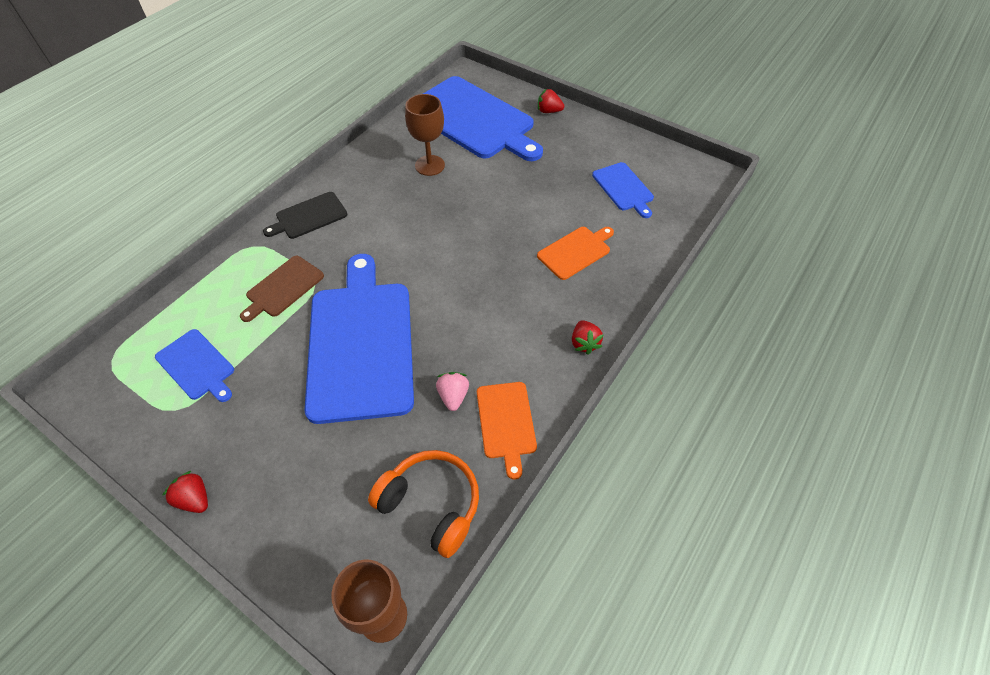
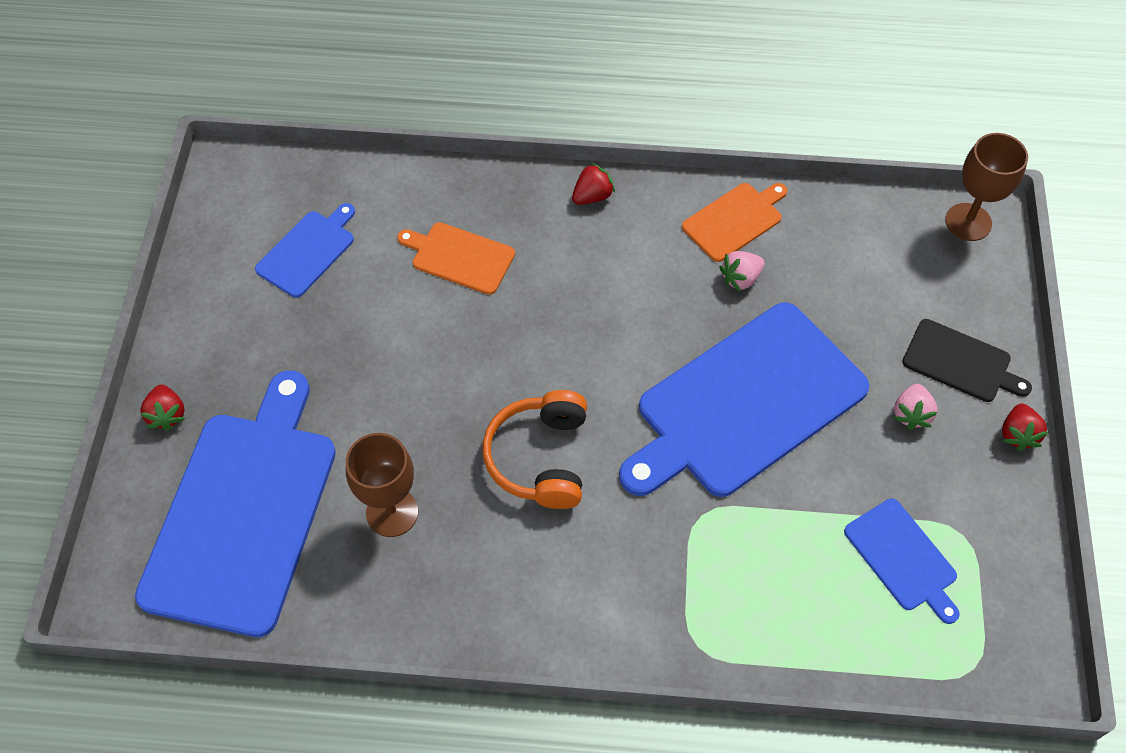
camera: 120 degrees left, 5 degrees up
blue cutting board [155,329,234,402] -> blue cutting board turned 135 degrees clockwise [844,498,960,624]
brown cutting board [240,256,324,322] -> none
black cutting board [263,192,348,239] -> black cutting board moved to [902,319,1032,402]
orange headphones [368,450,479,558] -> orange headphones moved to [482,390,587,509]
none -> pink strawberry [893,384,938,430]

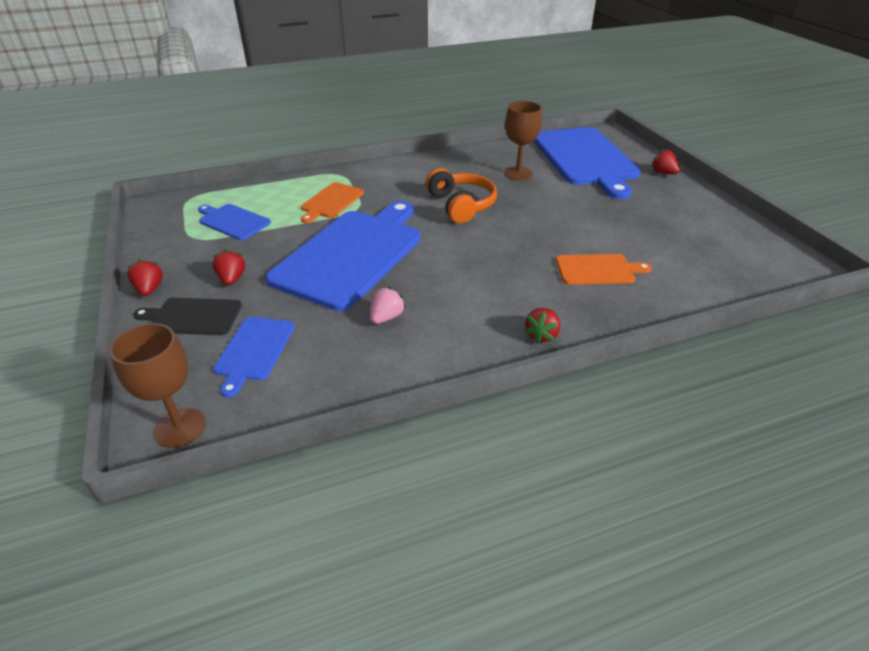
camera: 155 degrees right, 20 degrees down
blue cutting board [255,203,355,298] -> blue cutting board moved to [213,317,295,397]
orange cutting board [682,183,788,262] -> orange cutting board moved to [301,182,364,223]
pink strawberry [893,384,938,430] -> red strawberry [213,249,245,286]

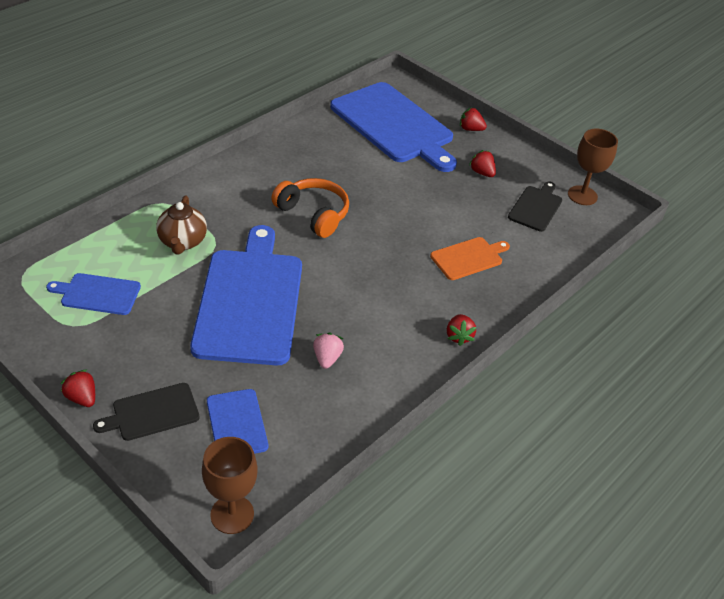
camera: 30 degrees left, 5 degrees up
red strawberry [213,249,245,286] -> red strawberry moved to [469,150,496,177]
orange cutting board [301,182,364,223] -> brown teapot [156,195,207,254]
brown goblet [504,101,542,180] -> brown goblet moved to [568,129,618,205]
none -> black cutting board [508,181,562,232]

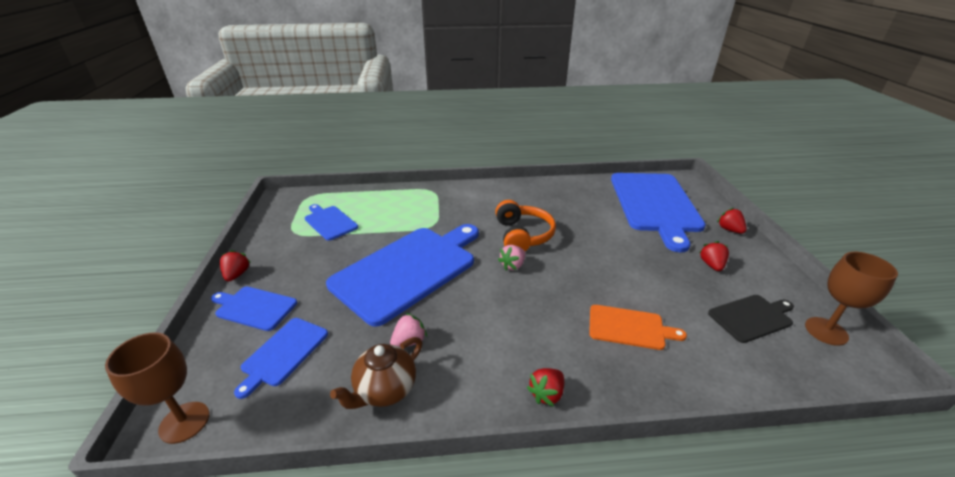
camera: 45 degrees right, 10 degrees down
black cutting board [93,383,200,441] -> blue cutting board [211,287,297,331]
brown teapot [156,195,207,254] -> brown teapot moved to [330,337,422,409]
none -> pink strawberry [498,245,525,271]

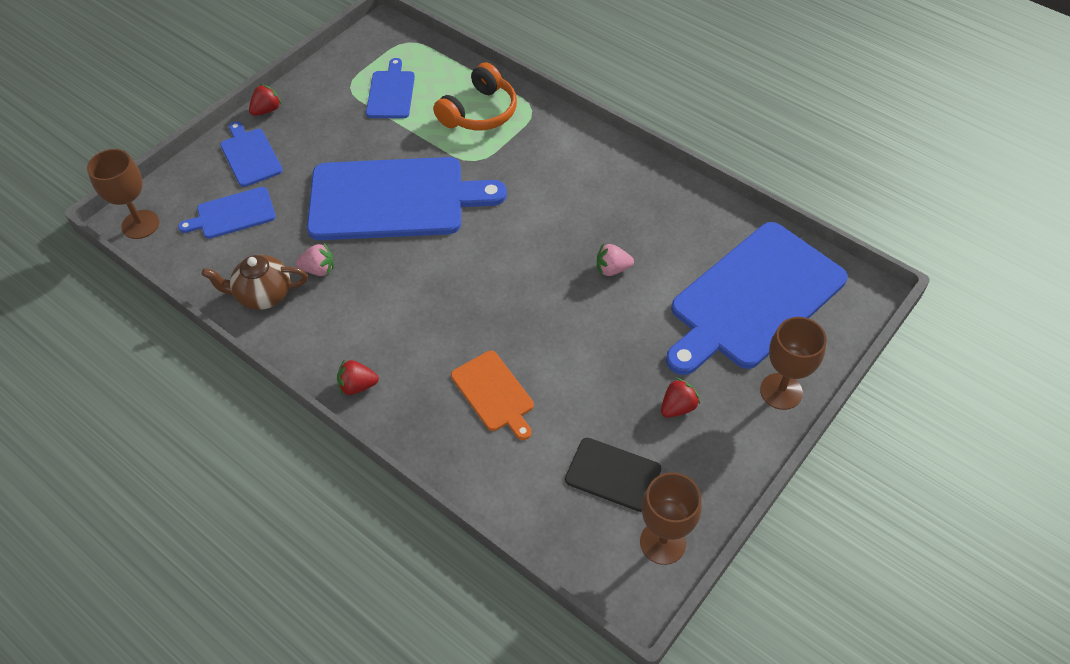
camera: 45 degrees right, 20 degrees up
orange headphones [495,200,556,251] -> orange headphones moved to [433,62,517,130]
pink strawberry [498,245,525,271] -> pink strawberry moved to [597,243,634,276]
red strawberry [717,208,747,234] -> brown goblet [760,317,827,410]

